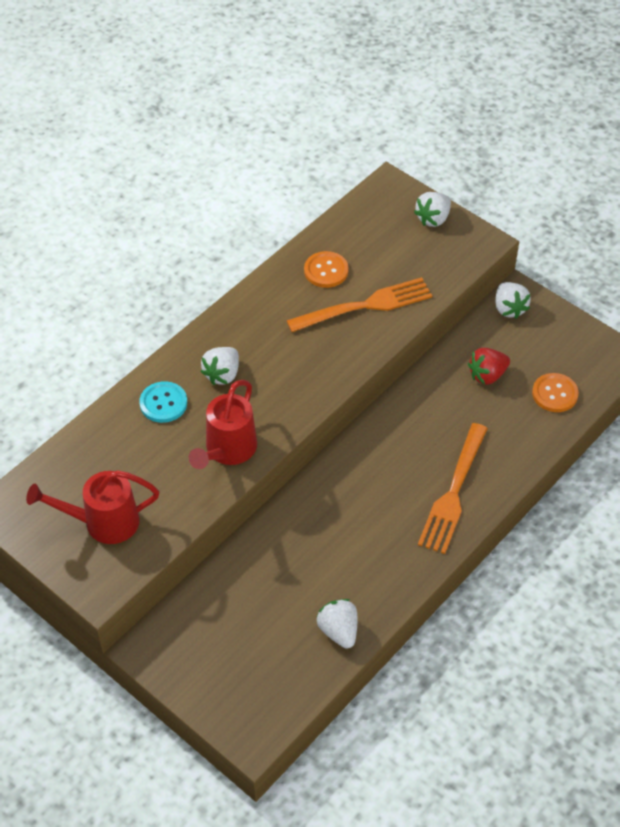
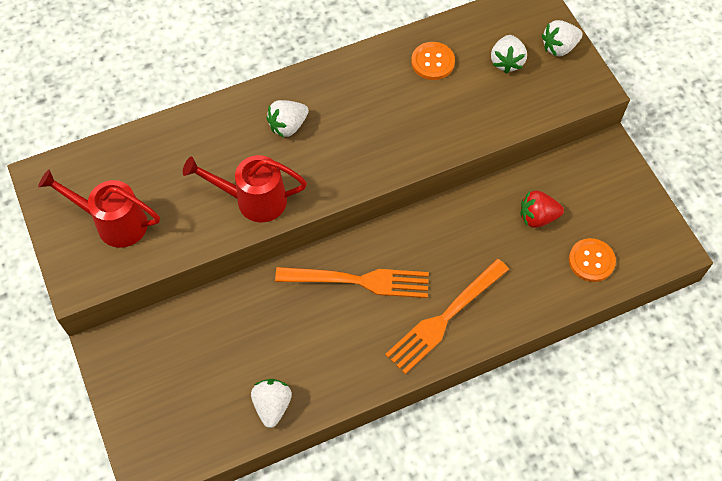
camera: 25 degrees right, 10 degrees up
turquoise button [139,381,187,423] -> none
red watering can [189,380,257,469] -> red watering can turned 45 degrees clockwise [183,155,307,223]
orange fork [286,277,432,332] -> orange fork moved to [275,267,429,298]
white strawberry [495,282,531,319] -> white strawberry moved to [491,35,527,74]

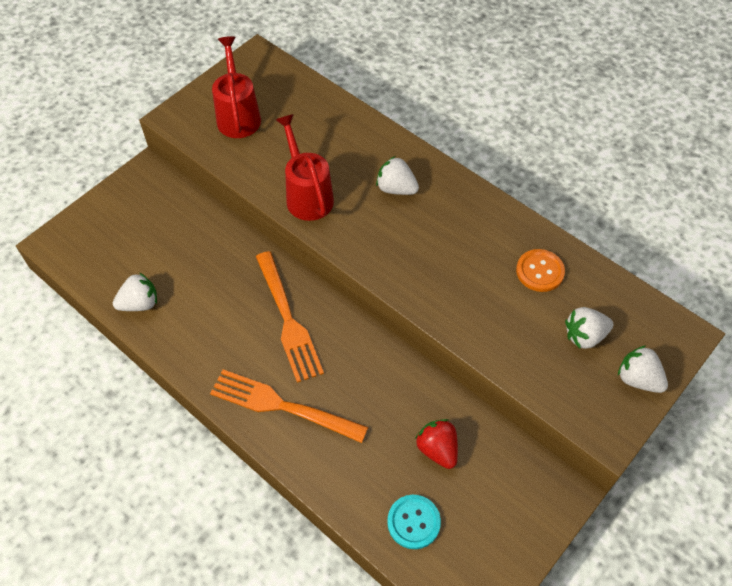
camera: 65 degrees right, 5 degrees down
orange button [569,238,616,282] -> turquoise button [387,495,441,549]

